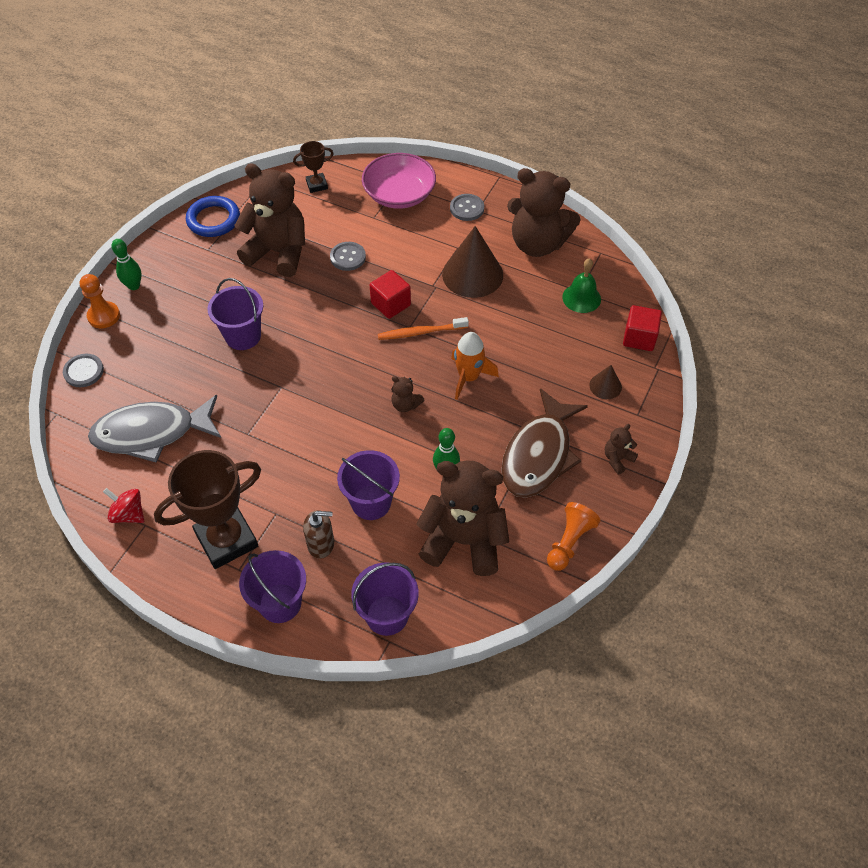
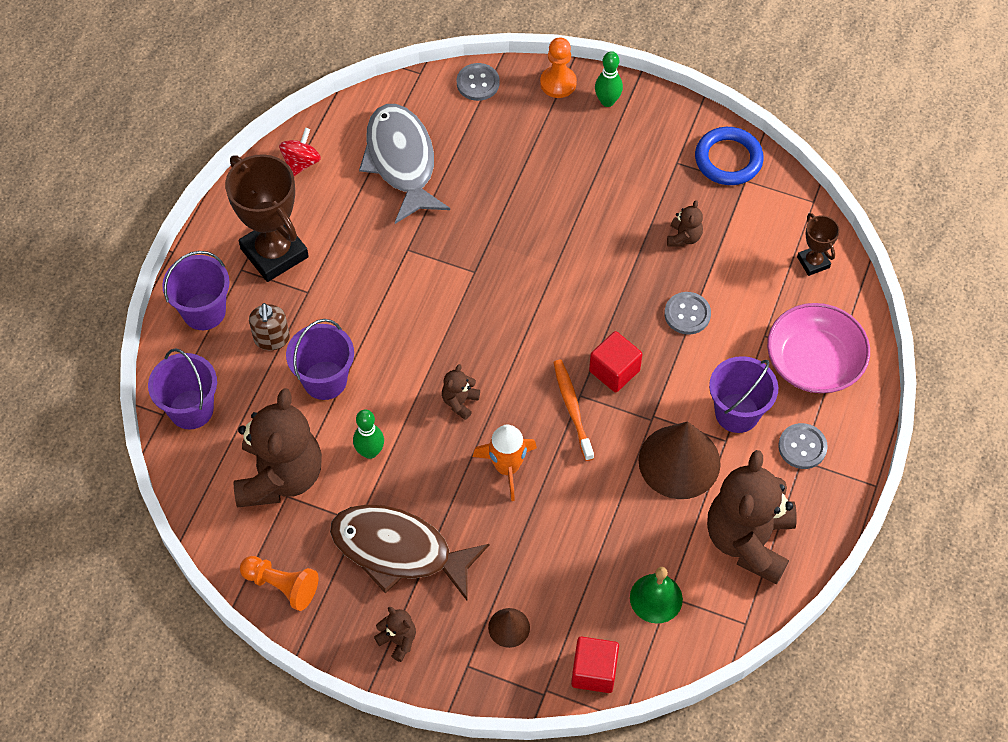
camera: 85 degrees right, 5 degrees up
purple bucket [208,278,263,350] -> purple bucket moved to [709,356,778,433]
brown teddy bear [234,163,305,277] -> brown teddy bear [667,200,703,247], size x0.42

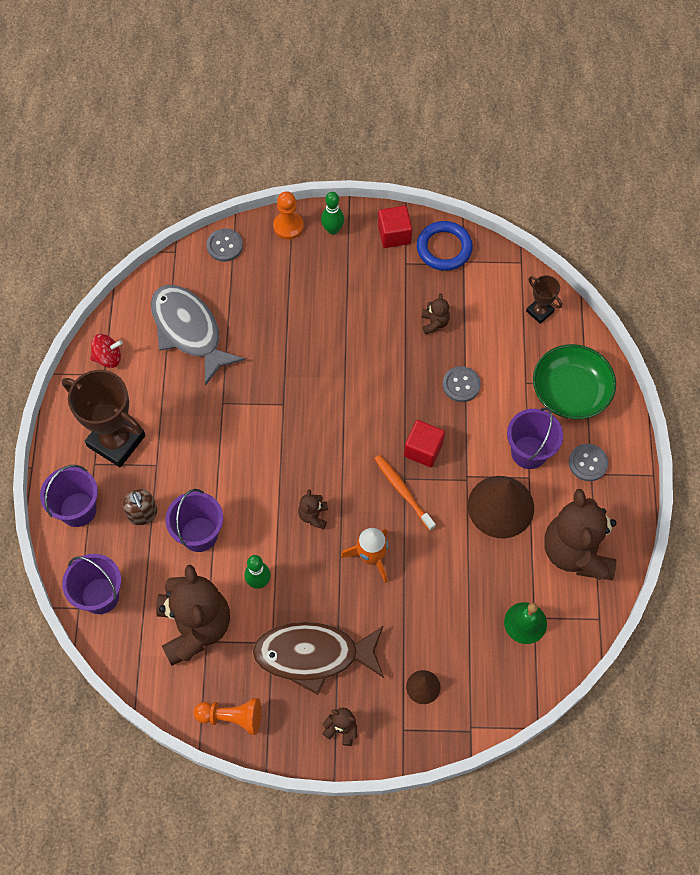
camera: 20 degrees left, 5 degrees up
red spinning top [279,128,321,176] -> red spinning top turned 75 degrees clockwise [90,334,123,368]
red cube [571,637,619,693] -> red cube moved to [378,206,412,248]
pink bowl [767,303,870,393] -> green bowl [533,344,616,419]

